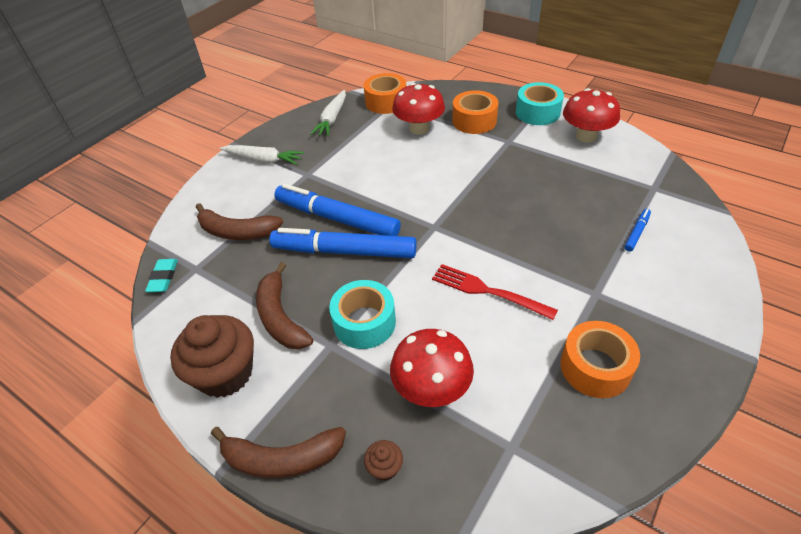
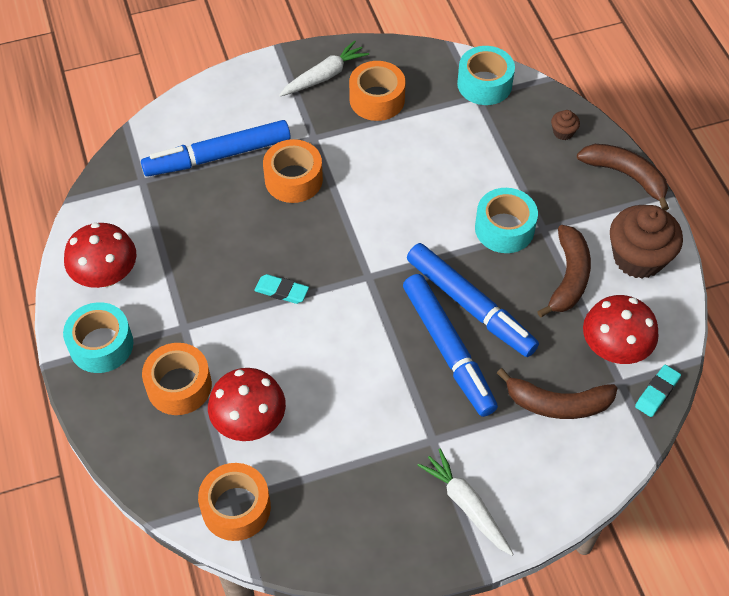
camera: 145 degrees left, 10 degrees up
brown banana [196,203,283,240] -> brown banana turned 135 degrees clockwise [497,368,617,419]
white carrot [310,90,346,137] -> white carrot moved to [279,40,369,97]
red mushroom [390,329,474,407] -> red mushroom moved to [583,295,659,364]
red fork [432,264,558,320] -> none
blue marker [624,209,651,252] -> blue marker [141,120,291,177], size x2.37
none -> turquoise eraser [254,274,309,304]
none -> orange tape [263,139,323,203]
none -> turquoise tape [457,46,515,105]

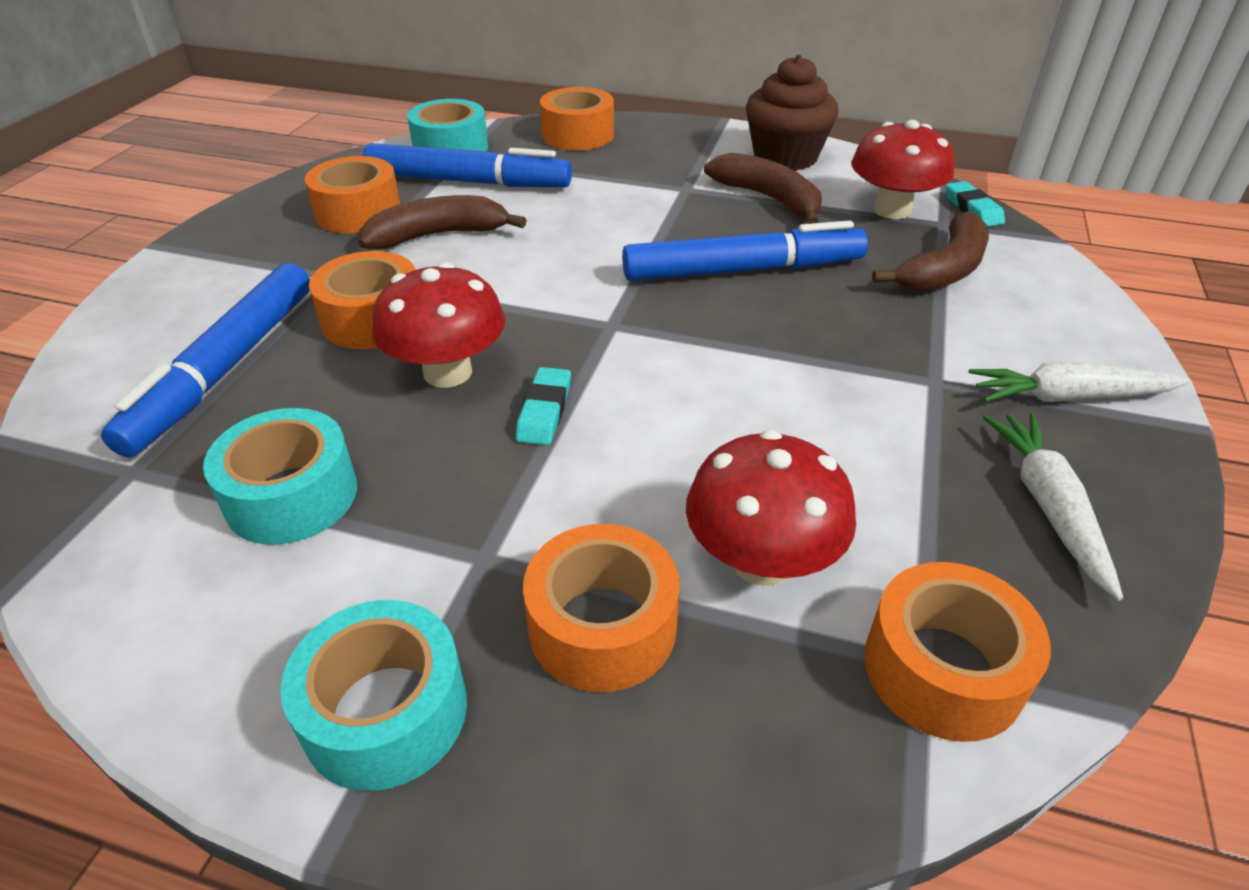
camera: 55 degrees left, 15 degrees down
red mushroom [64,223,137,288] -> red mushroom moved to [372,262,505,388]
turquoise eraser [254,274,309,304] -> turquoise eraser turned 45 degrees counterclockwise [516,367,571,445]
white carrot [279,40,369,97] -> white carrot moved to [983,413,1123,600]
blue marker [403,274,498,417] -> blue marker moved to [363,143,572,187]
turquoise tape [475,188,538,253] -> turquoise tape moved to [203,408,357,545]
brown cupcake [551,110,580,140] -> orange tape [540,87,614,151]
brown banana [577,144,669,211] -> brown banana moved to [359,195,527,250]

